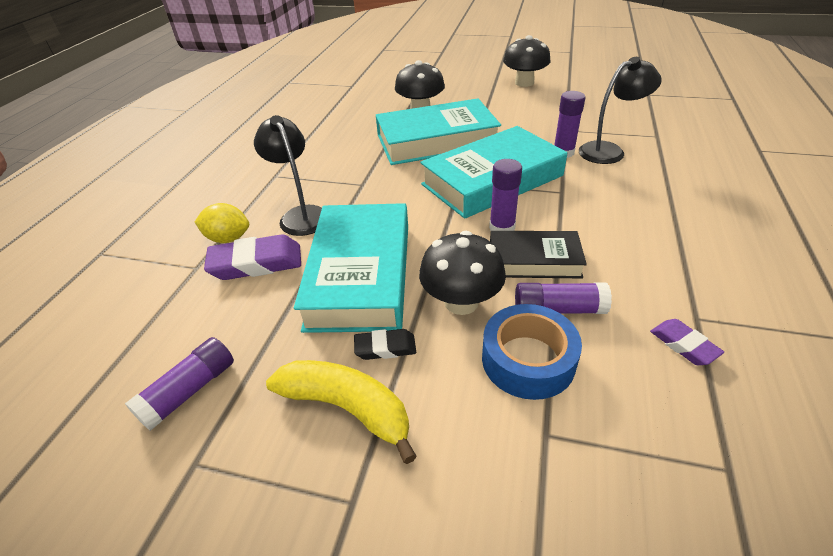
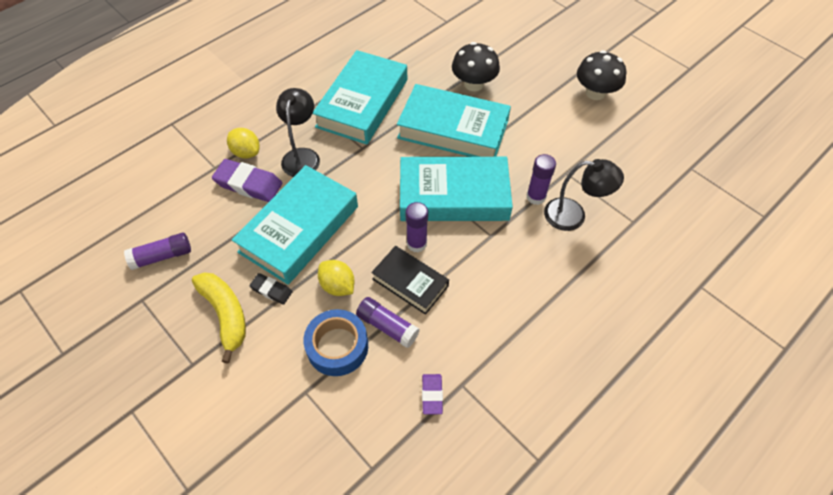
camera: 30 degrees right, 15 degrees up
black mushroom [419,231,506,315] -> yellow lemon [318,260,355,296]
none -> turquoise book [313,50,407,145]

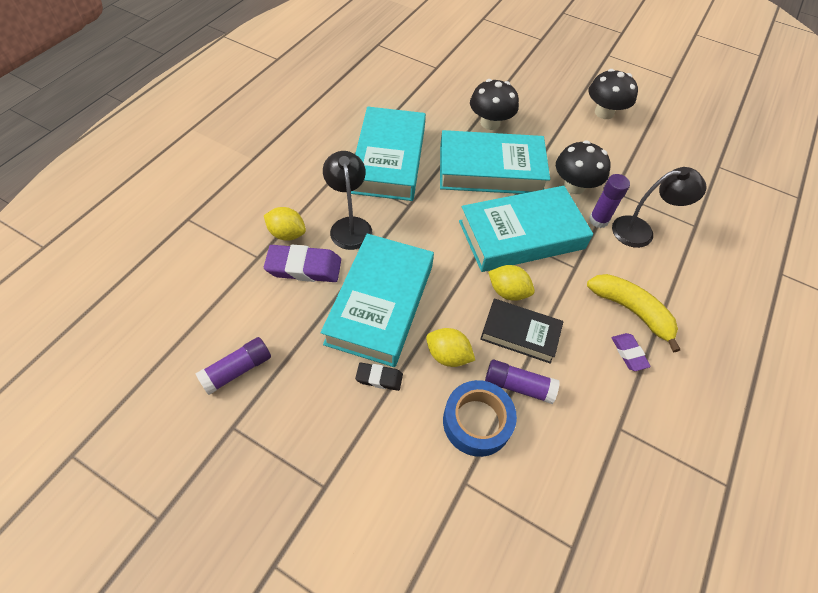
camera: 20 degrees left, 0 degrees up
yellow banana [192,272,246,364] -> yellow banana moved to [587,274,680,352]
purple glue stick [406,202,428,252] -> yellow lemon [488,265,535,301]
purple eraser [422,374,443,414] -> purple eraser moved to [612,333,651,371]
none -> black mushroom [556,140,611,194]

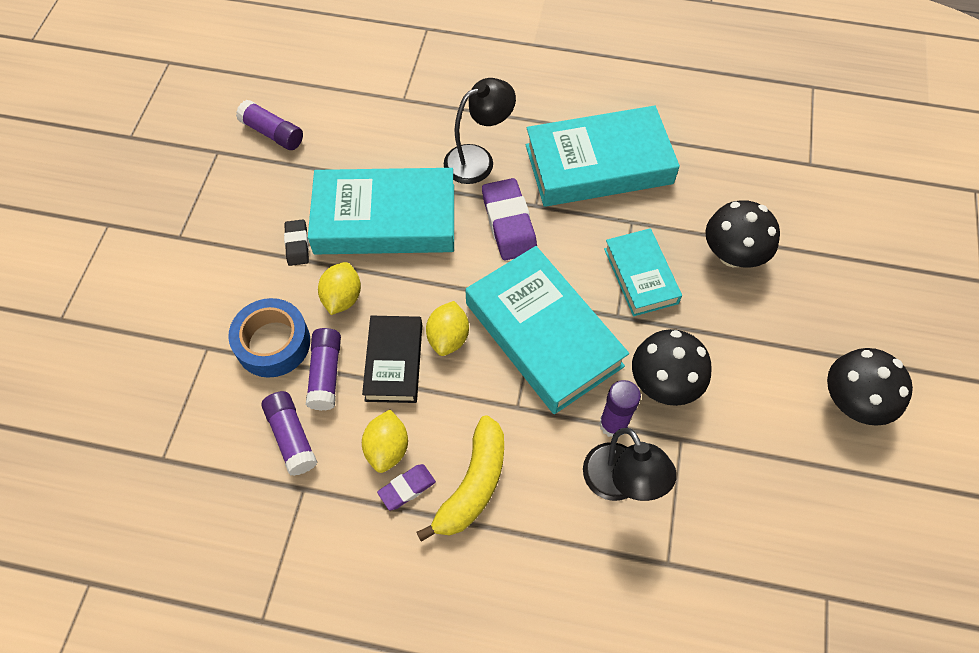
camera: 75 degrees right, 5 degrees up
yellow lemon [264,207,306,241] -> yellow lemon moved to [362,410,408,473]
purple eraser [264,245,341,282] -> purple eraser moved to [482,178,537,261]
turquoise book [440,130,550,194] -> turquoise book [604,228,682,316], size x0.57
none -> purple glue stick [262,391,317,476]

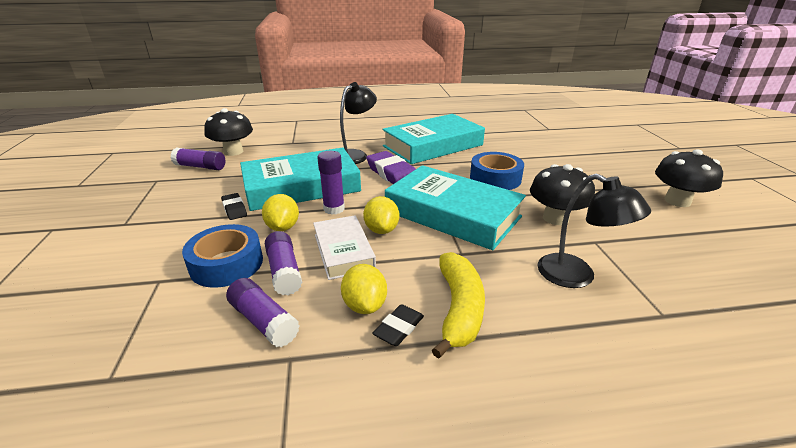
camera: 20 degrees left, 30 degrees down
black book [362,316,422,403] -> white book [313,215,376,280]
purple eraser [377,464,436,511] -> black eraser [372,304,424,346]
purple glue stick [599,380,641,437] -> purple glue stick moved to [317,151,345,215]
turquoise book [604,228,682,316] -> blue tape [470,152,524,190]
black mushroom [705,200,780,268] -> black mushroom moved to [204,108,253,156]

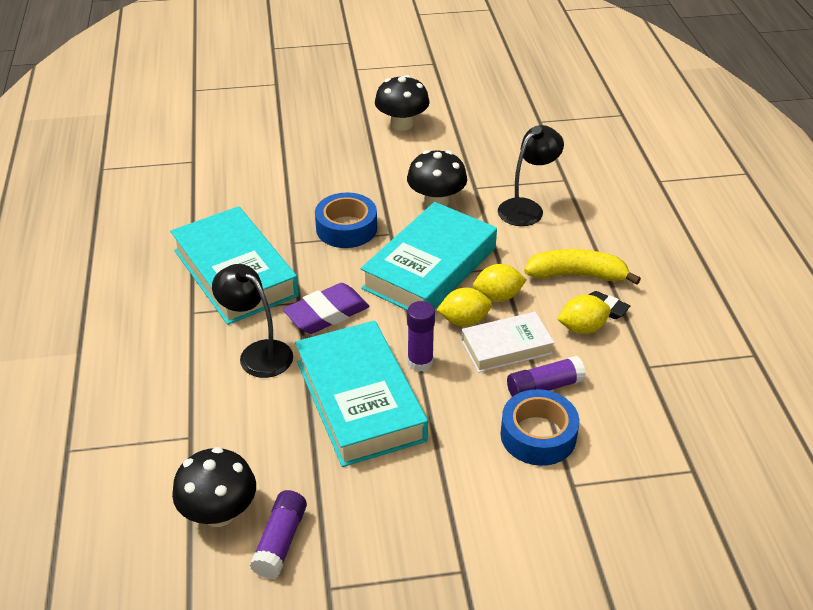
camera: 90 degrees left, 10 degrees up
black eraser [221,193,247,220] -> none
purple glue stick [226,278,300,347] -> none
yellow lemon [262,194,299,231] -> yellow lemon moved to [473,264,527,302]

